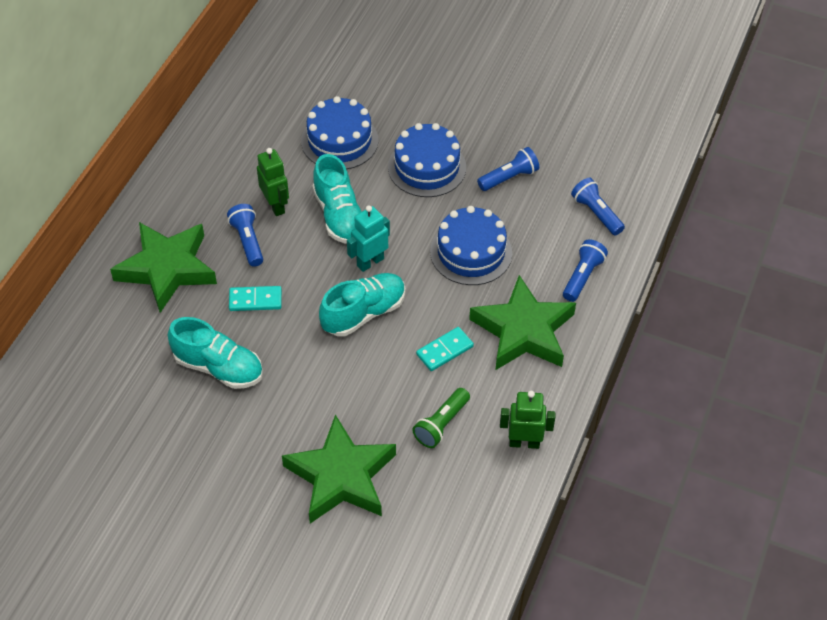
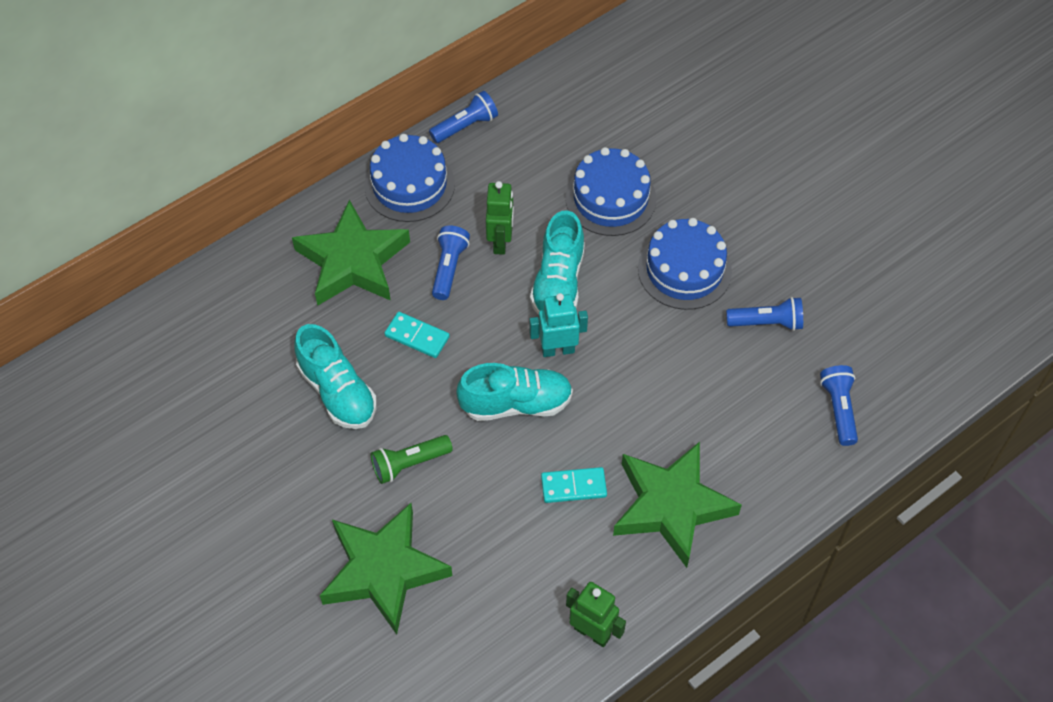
camera: 30 degrees right, 5 degrees up
green flashlight [413,388,470,448] -> green flashlight moved to [371,435,453,484]
blue cake [430,206,512,285] -> blue cake moved to [364,134,455,222]
blue flashlight [563,239,608,302] -> blue flashlight moved to [429,91,498,143]

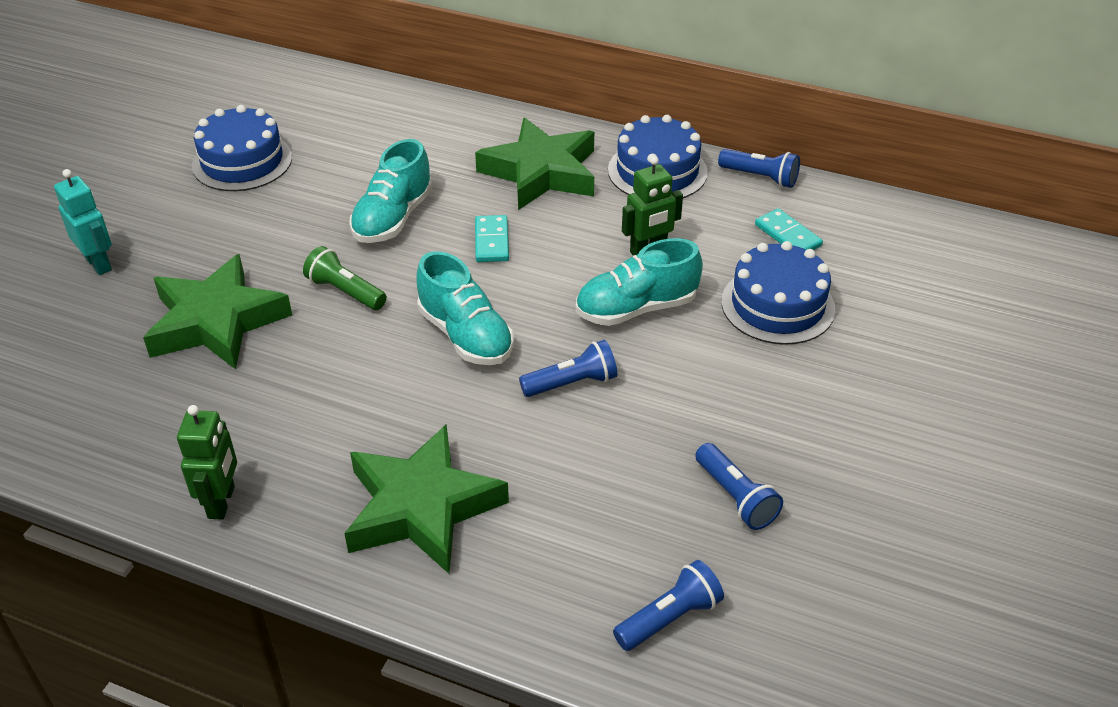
camera: 60 degrees right, 15 degrees down
blue flashlight [432,225,470,300] -> blue flashlight moved to [519,340,617,397]
turquoise robot [529,293,588,357] -> turquoise robot moved to [54,169,112,275]
turquoise domino [541,467,607,503] -> turquoise domino moved to [755,208,823,250]
blue cake [638,218,732,310] -> blue cake moved to [192,105,292,191]

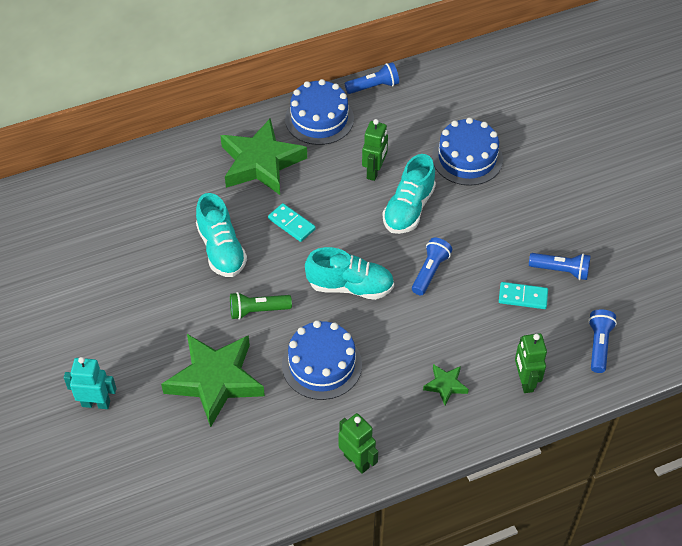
camera: 45 degrees left, 10 degrees up
blue cake [192,105,292,191] -> blue cake moved to [282,320,362,400]
green star [344,424,509,574] -> green star [423,364,469,405], size x0.44
turquoise domino [755,208,823,250] -> turquoise domino moved to [499,282,548,309]
none -> green robot [515,333,547,393]

